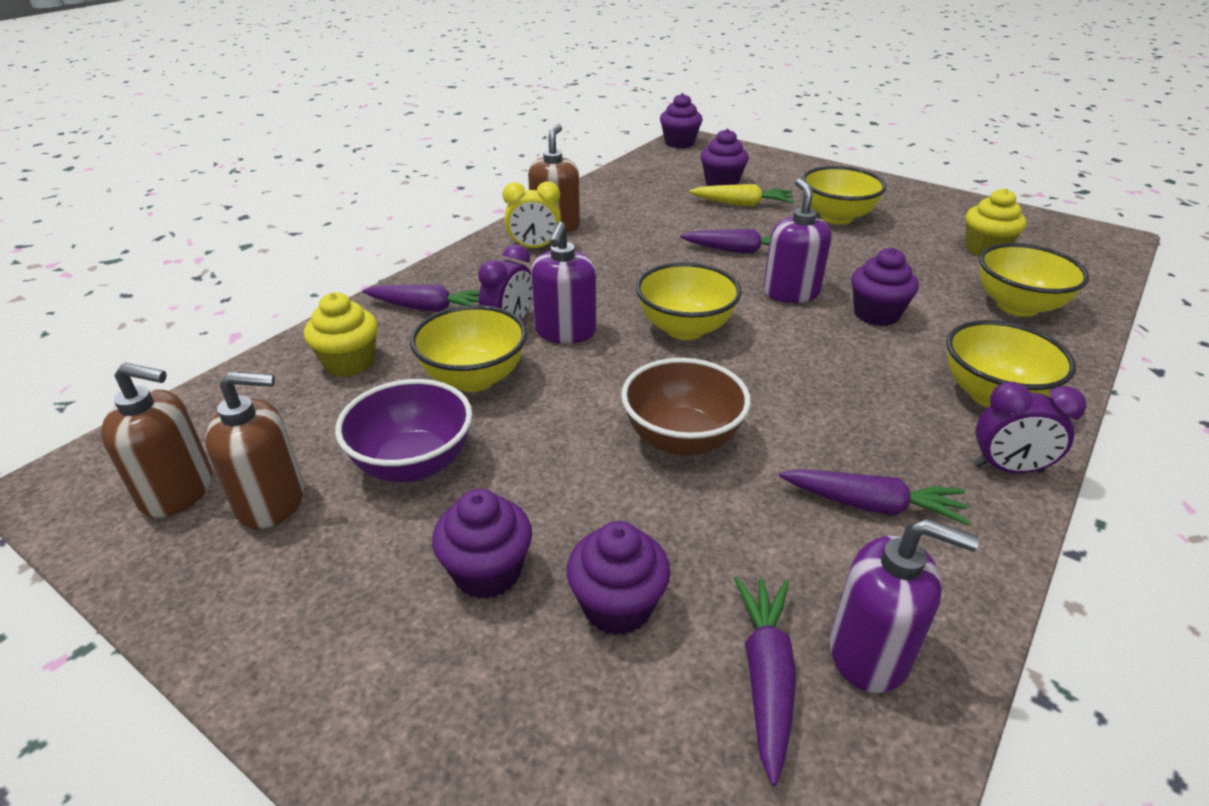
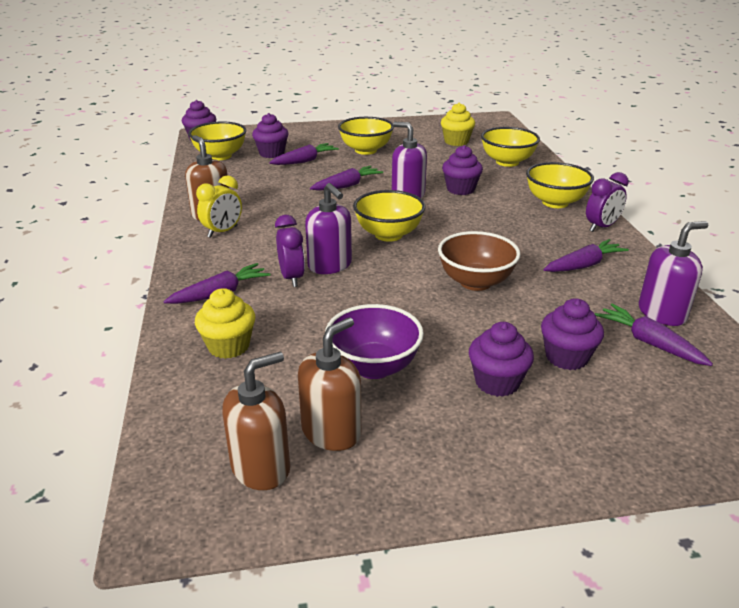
camera: 45 degrees left, 5 degrees down
yellow bowl [410,305,527,392] -> yellow bowl moved to [188,121,246,160]
yellow carrot [689,184,794,207] -> purple carrot [269,143,339,165]

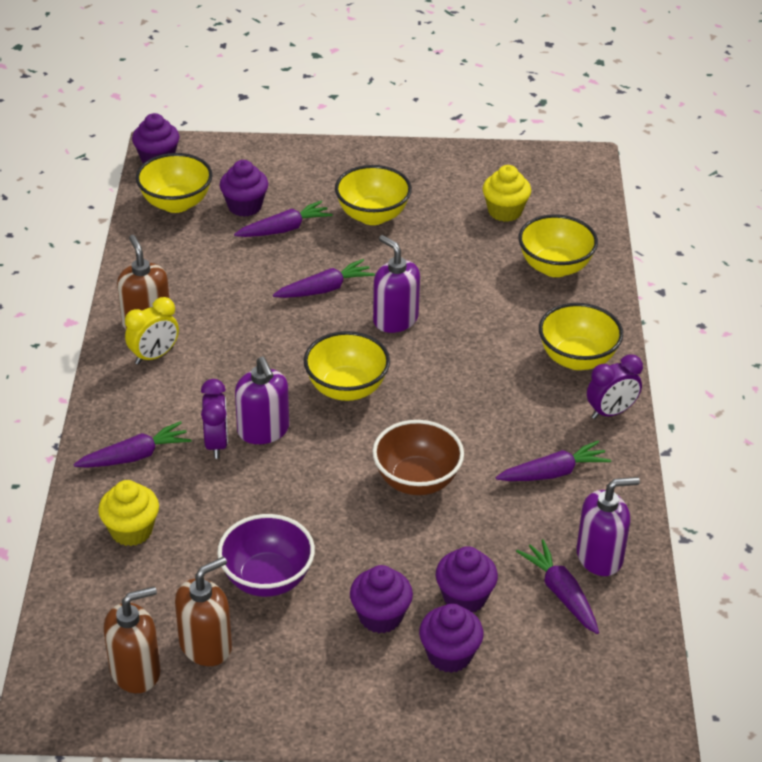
camera: 10 degrees right, 10 degrees up
purple cupcake [442,145,483,195] -> purple cupcake moved to [419,604,484,673]

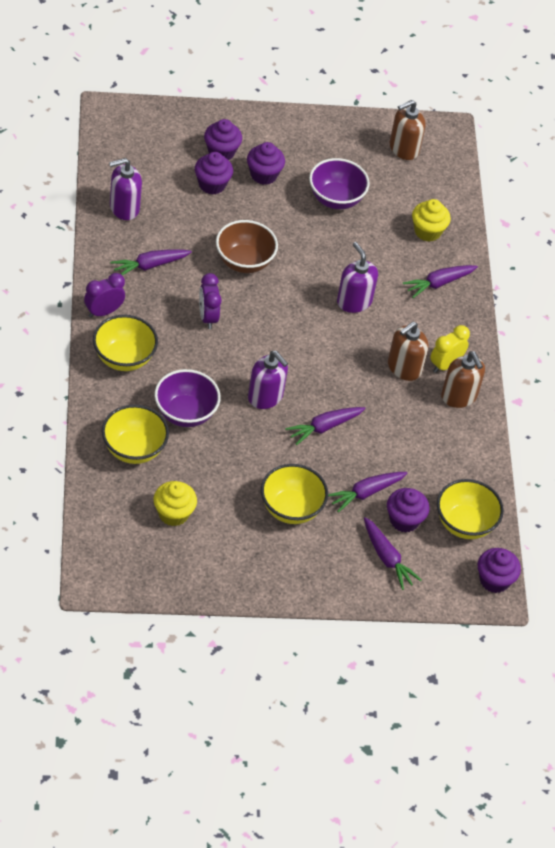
camera: 170 degrees right, 10 degrees up
brown soap dispenser [175,557,232,666] -> brown soap dispenser moved to [388,322,429,381]
purple clock [201,379,228,459] -> purple clock moved to [199,273,222,329]
yellow bowl [304,331,390,401] -> none
purple carrot [516,539,599,634] -> purple carrot moved to [364,517,422,590]
none -> purple bowl [155,369,221,427]

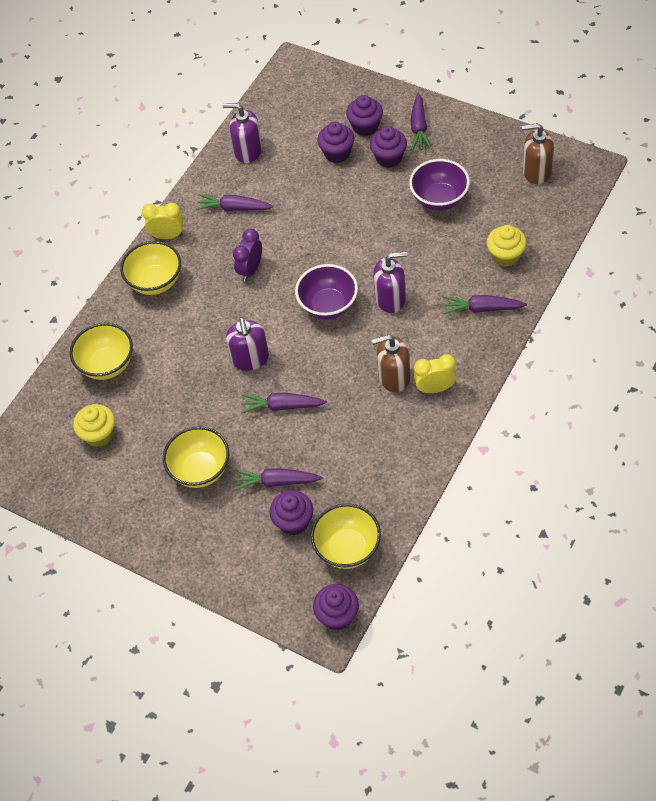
camera: 45 degrees right, 5 degrees up
purple clock [84,273,125,318] -> yellow clock [142,203,183,239]
purple bowl [155,369,221,427] -> purple bowl moved to [295,264,358,320]
brown bowl [216,220,278,273] -> none
purple soap dispenser [337,242,378,313] -> purple soap dispenser turned 75 degrees clockwise [373,251,407,313]
purple carrot [364,517,422,590] -> purple carrot moved to [411,93,432,151]
brown soap dispenser [441,351,485,408] -> none

